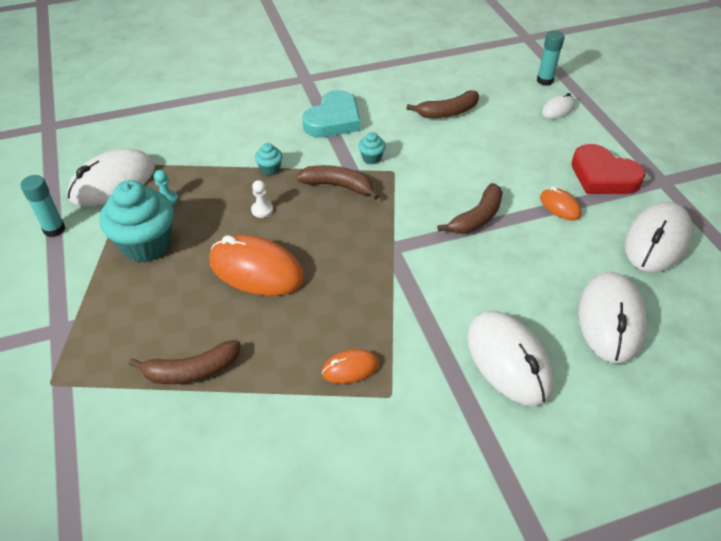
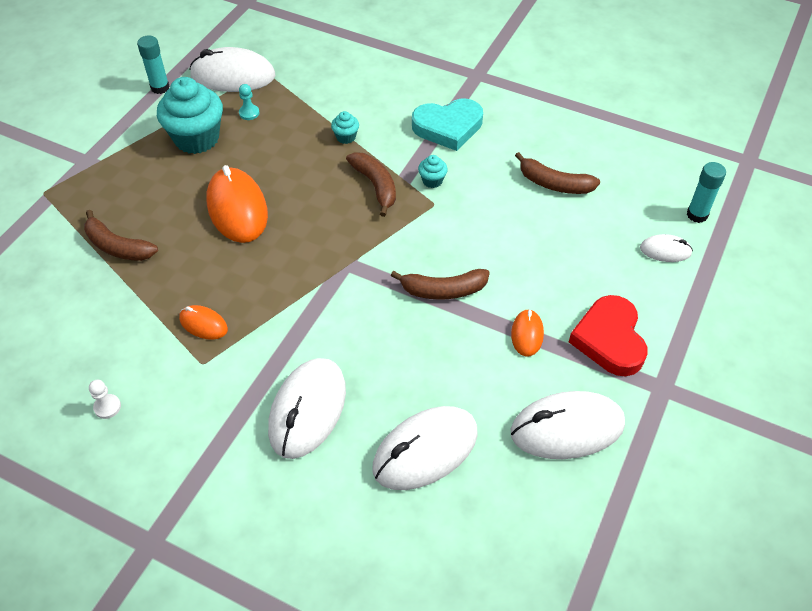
camera: 45 degrees right, 5 degrees up
white pawn [251,180,273,218] -> white pawn moved to [89,380,121,419]

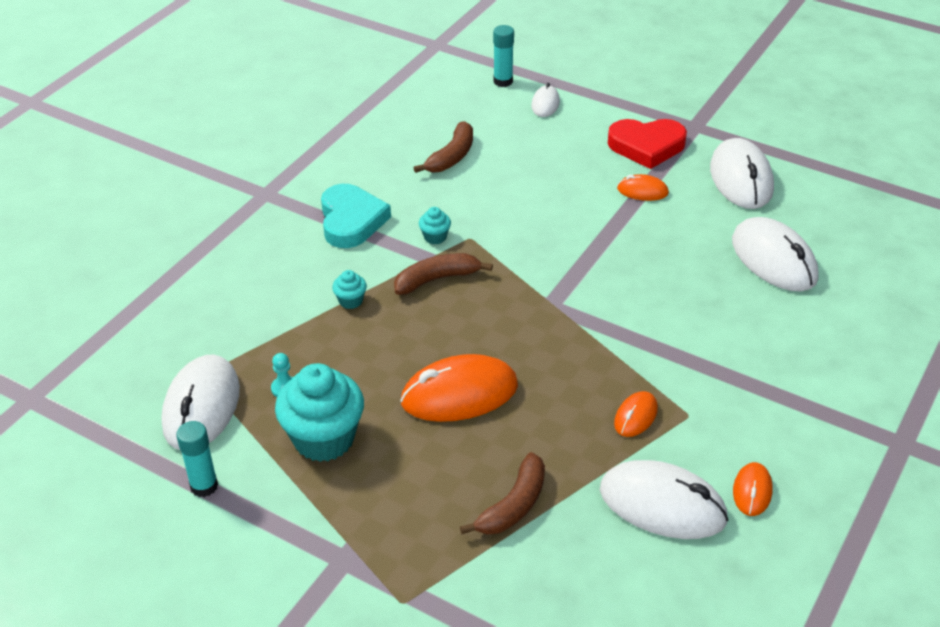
camera: 85 degrees left, 10 degrees down
white pawn [89,380,121,419] -> orange mouse [733,462,773,516]
white mouse [268,358,346,459] -> white mouse moved to [600,460,728,539]
brown banana [391,269,490,300] -> none

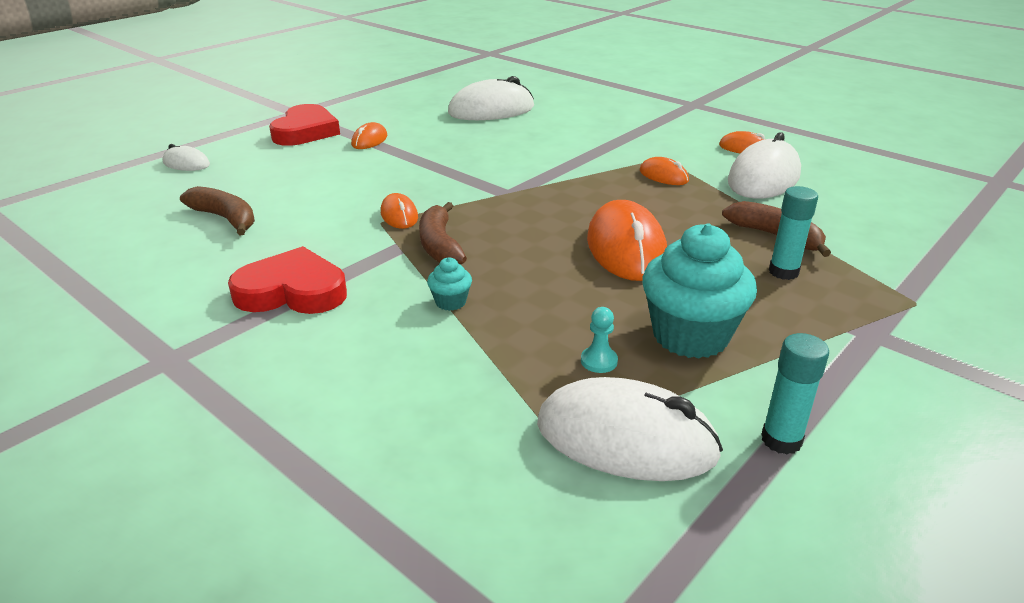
camera: 80 degrees left, 10 degrees down
turquoise heart [321,184,391,248] -> red heart [228,246,347,314]
turquoise cupcake [419,207,451,245] -> none
turquoise glue stick [493,25,514,87] -> turquoise glue stick moved to [769,186,818,280]
white mouse [710,138,774,209] -> none
none -> orange mouse [381,193,418,229]

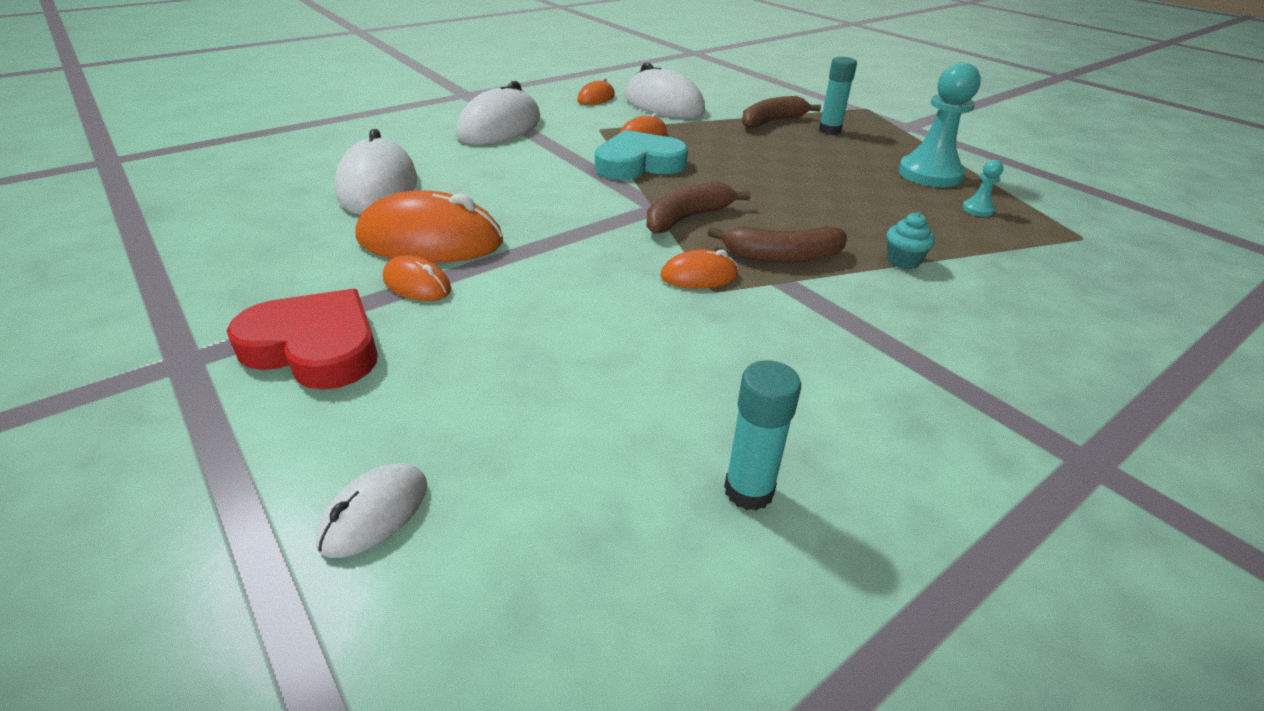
camera: 80 degrees left, 5 degrees up
brown banana [180,186,255,235] -> brown banana moved to [647,182,751,233]
red heart [228,246,347,314] -> none
white mouse [537,377,723,481] -> white mouse moved to [456,81,540,145]
orange mouse [587,200,667,281] -> orange mouse moved to [355,190,503,263]
turquoise cupcake [642,223,757,359] -> turquoise pawn [898,62,981,187]
turquoise glue stick [761,333,829,455] -> turquoise glue stick moved to [724,360,801,511]
none -> turquoise heart [595,130,688,180]

